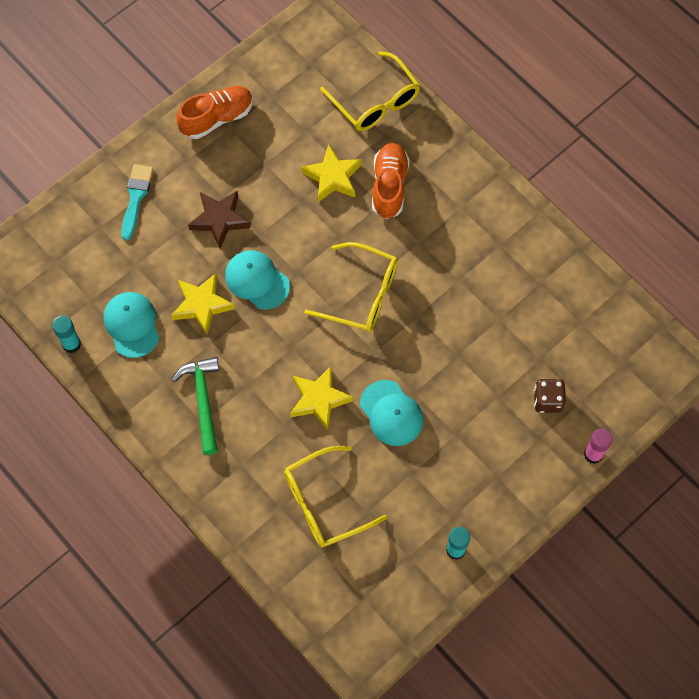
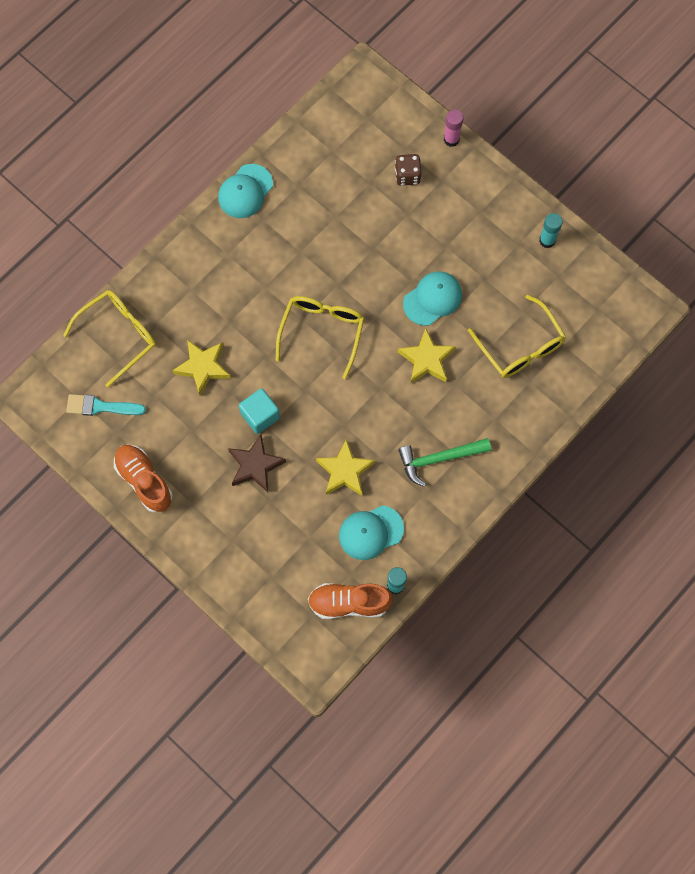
camera: 95 degrees left, 5 degrees up
turquoise brush [121,164,153,240] -> turquoise brush moved to [66,394,146,416]
turquoise cap [225,250,290,310] -> turquoise cap moved to [218,164,273,218]
orange shoe [372,143,410,219] -> orange shoe moved to [308,583,393,619]
none -> turquoise cube [239,388,280,434]

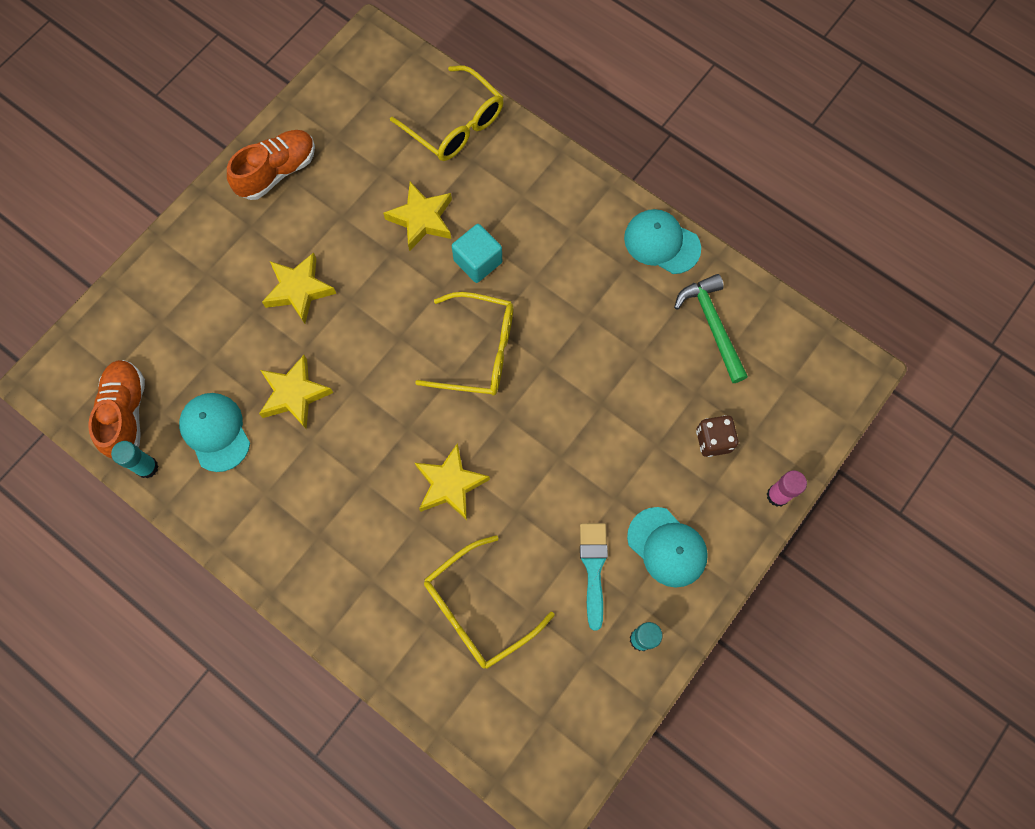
camera: 85 degrees right, 0 degrees up
turquoise brush [66,394,146,416] -> turquoise brush moved to [580,523,608,631]
brown star [228,434,286,492] -> yellow star [262,252,336,324]
turquoise cube [239,388,280,434] -> turquoise cube moved to [452,224,502,283]
green hammer [398,438,491,487] -> green hammer moved to [674,274,748,383]
turquoise cap [403,272,462,326] -> turquoise cap moved to [627,507,708,587]

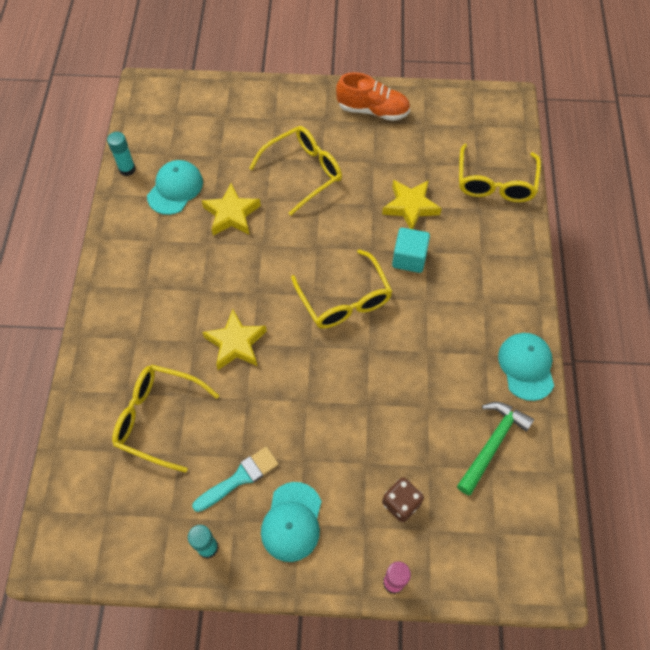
camera: 55 degrees right, 10 degrees down
orange shoe [88,360,145,459] -> none
yellow star [262,252,336,324] -> yellow glasses [249,126,342,215]

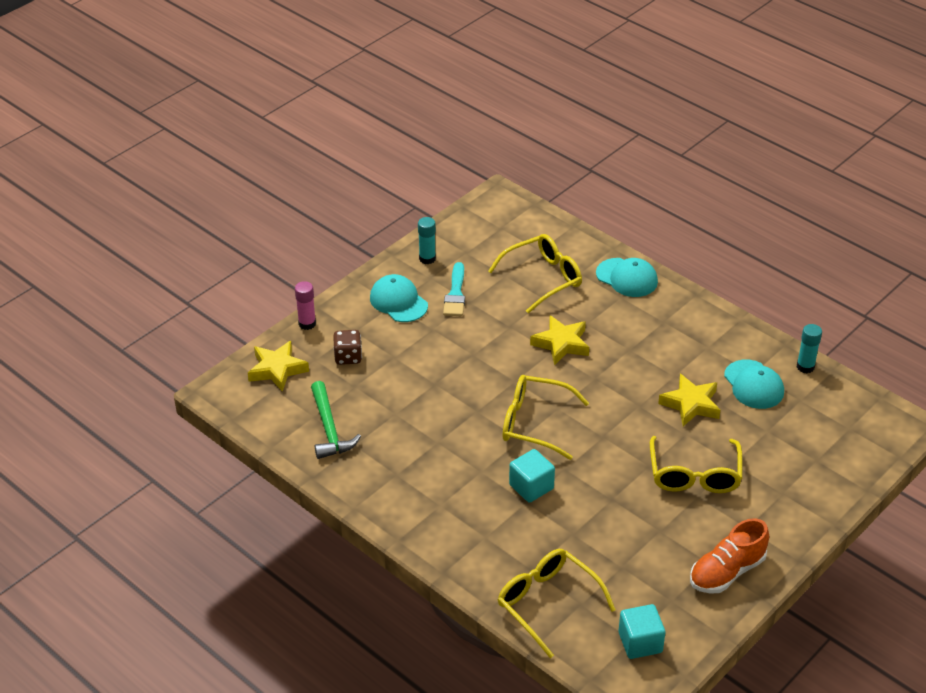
camera: 130 degrees right, 20 degrees down
yellow star [382,180,442,229] -> yellow star moved to [248,341,309,392]
turquoise cap [498,333,554,401] -> turquoise cap moved to [596,258,658,297]
none -> turquoise cube [618,604,665,659]

